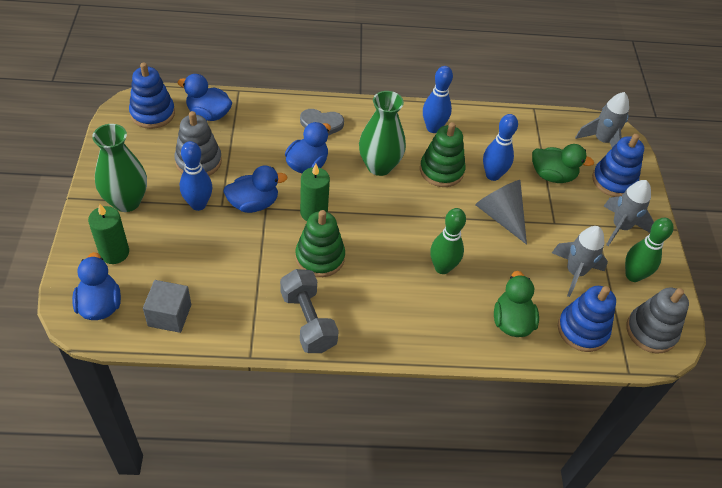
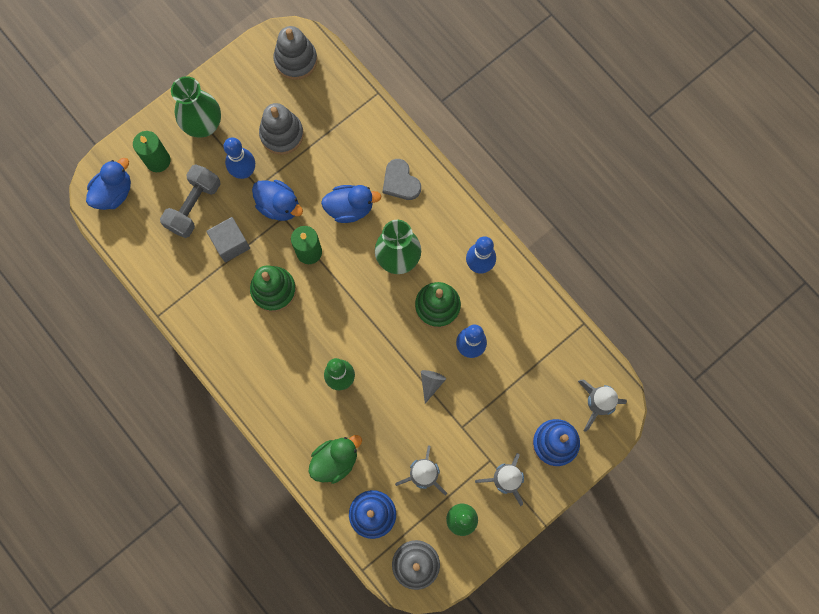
camera: 55 degrees right, 25 degrees up
blue stacking toy [129,62,175,129] -> grey stacking toy [274,26,317,80]
grey cube [143,280,191,333] -> grey cube moved to [206,217,250,262]
blue duck [177,74,232,121] -> none
grey dumbbell [280,269,339,353] -> grey dumbbell moved to [160,164,221,238]
grey cone [475,180,527,245] -> grey cone [421,370,446,404], size x0.53
green duck [532,144,594,183] -> none

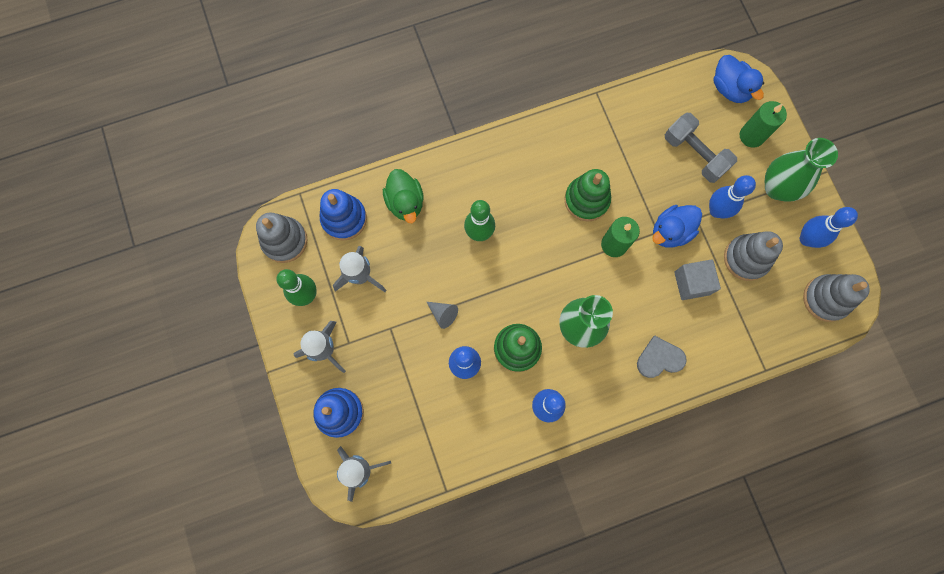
camera: 110 degrees right, 0 degrees up
grey cube [206,217,250,262] -> grey cube moved to [674,259,721,300]
blue duck [321,185,381,223] -> none
none -> blue bowling pin [800,207,858,248]

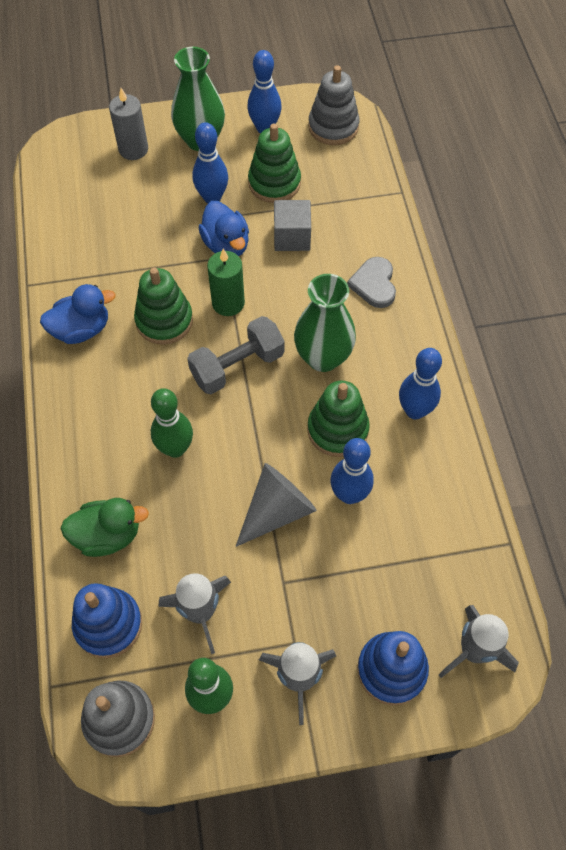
camera: 80 degrees left, 15 degrees down
grey cone [427,302,458,329] -> grey cone [235,463,317,547], size x1.87
grey dumbbell [665,113,737,183] -> grey dumbbell moved to [187,316,284,394]
blue duck [713,55,764,103] -> blue duck moved to [40,284,116,344]
grey stacking toy [724,231,783,281] -> green stacking toy [248,124,301,203]
green candle [740,101,787,148] -> grey candle [109,88,148,160]

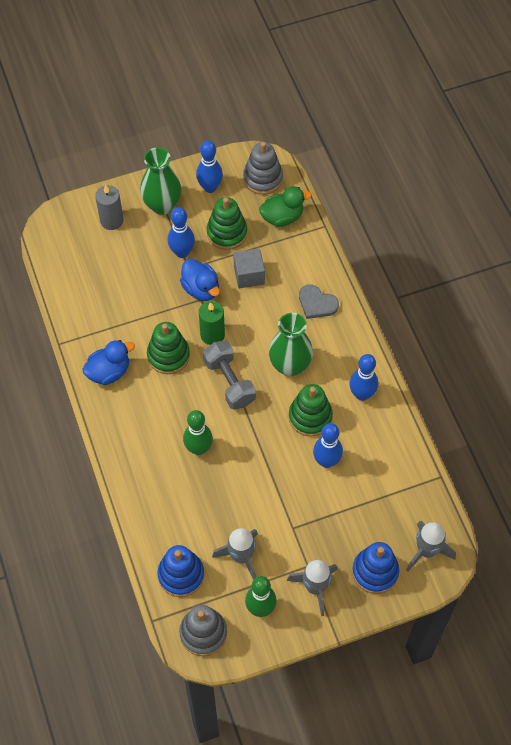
camera: 10 degrees left, 0 degrees up
green duck [60,498,149,557] -> green duck moved to [259,186,312,227]
grey dumbbell [187,316,284,394] -> grey dumbbell turned 75 degrees counterclockwise [203,341,256,410]
grey cone [235,463,317,547] -> none
grey heart [347,257,396,308] -> grey heart turned 45 degrees counterclockwise [299,284,339,319]

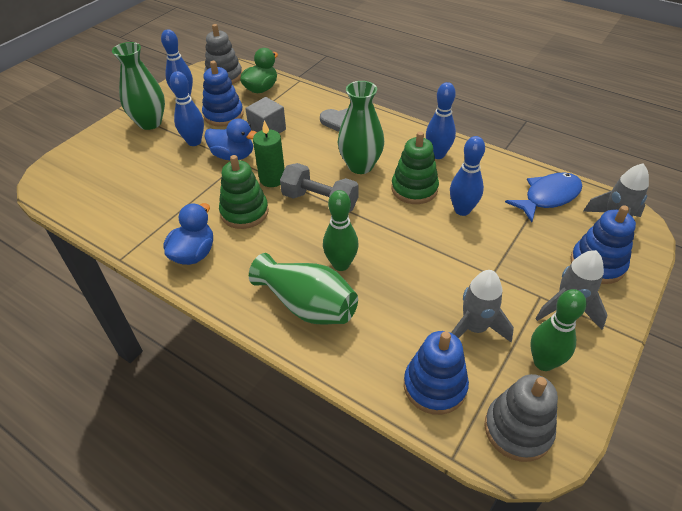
camera: 35 degrees left, 15 degrees down
grey candle [95,185,123,230] -> none
green stacking toy [207,197,247,250] -> blue stacking toy [202,61,244,127]
none -> green vase [249,253,358,325]
none -> blue fish [505,173,582,222]

